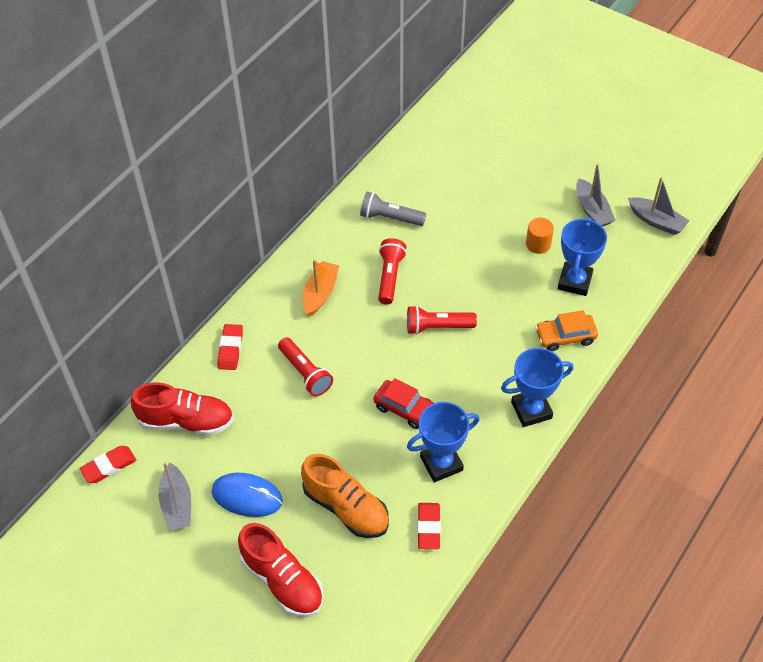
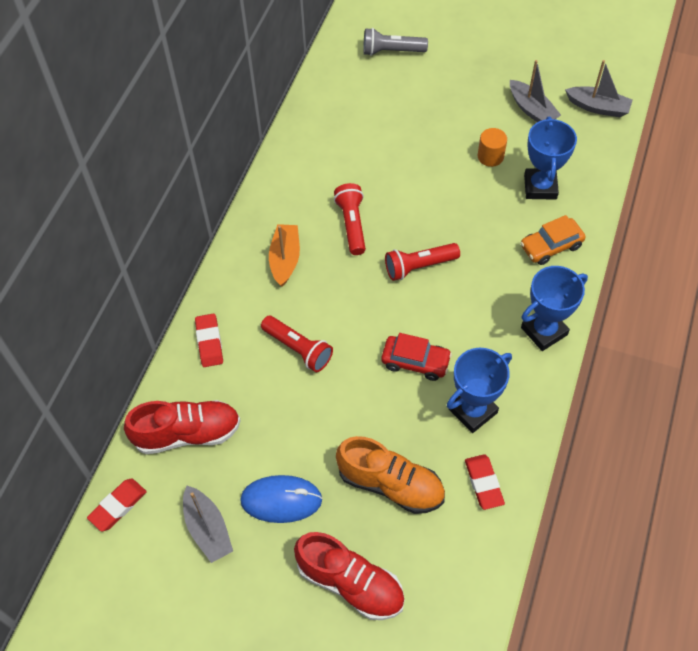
camera: 15 degrees left, 5 degrees up
grey flashlight [360,192,426,226] -> grey flashlight moved to [363,28,428,56]

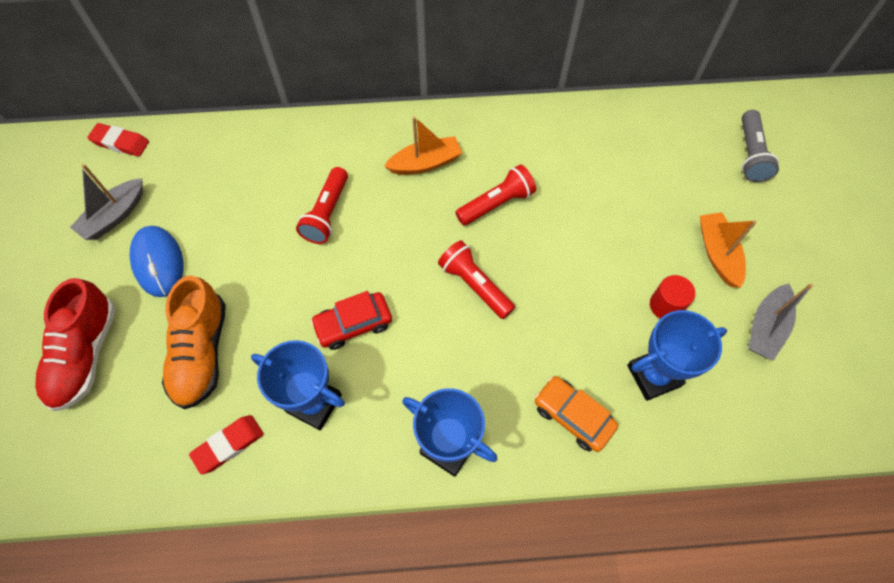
camera: 65 degrees right, 5 degrees up
red shoe [124,400,241,454] -> none
red eraser [195,314,223,367] -> none
grey flashlight [363,28,428,56] -> grey flashlight turned 150 degrees counterclockwise [742,110,779,182]
red car [381,333,452,381] -> red car turned 75 degrees clockwise [310,291,392,350]
orange cylinder [478,128,507,167] -> red cylinder [650,275,695,319]
grey boat [565,60,633,117] -> none
none -> orange boat [700,212,757,288]

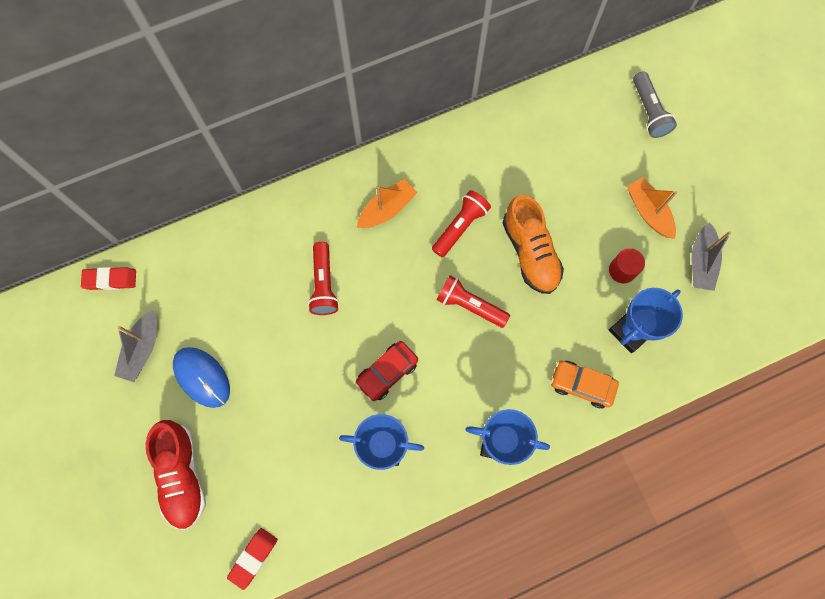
camera: 20 degrees left, 10 degrees up
orange shoe [162,276,226,409] -> orange shoe moved to [503,195,564,294]
red eraser [189,415,264,474] -> red eraser moved to [227,528,278,590]

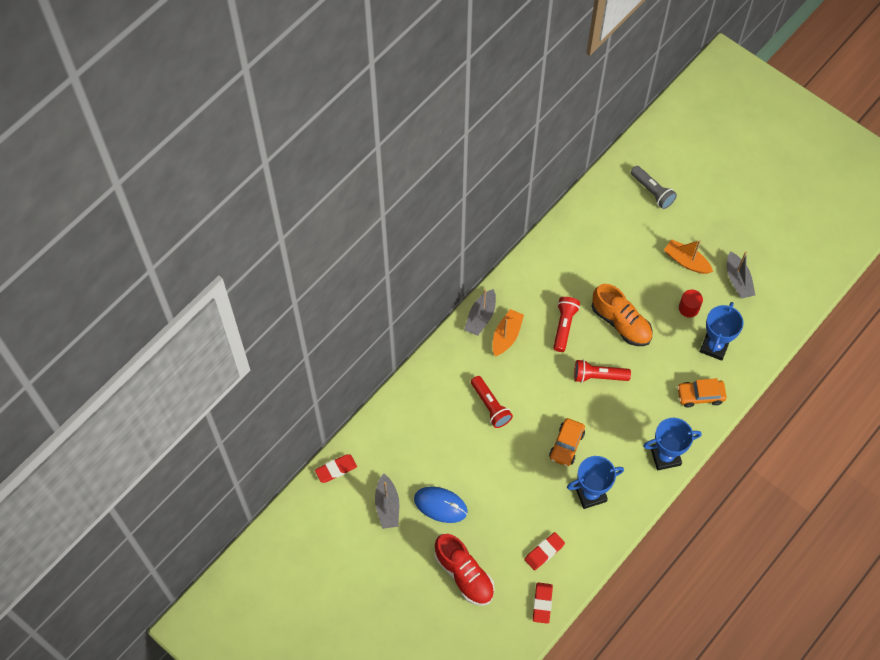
camera: 25 degrees left, 10 degrees down
red car [355,341,418,401] -> orange car [549,418,585,467]
none -> grey boat [464,289,496,336]
none -> red eraser [525,532,565,570]

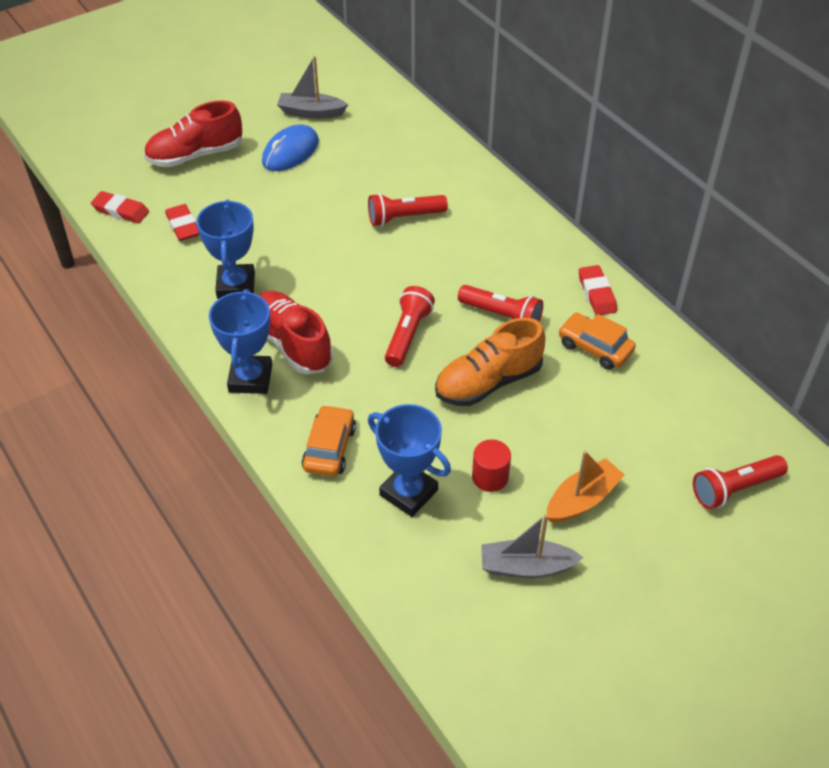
camera: 105 degrees right, 15 degrees down
red eraser [315,454,357,483] -> red eraser moved to [579,265,617,315]
grey boat [464,289,496,336] -> none
orange boat [493,309,524,356] -> none
orange car [549,418,585,467] -> orange car moved to [558,313,636,370]
grey flashlight [631,166,677,209] -> red flashlight [693,455,788,509]
none -> red shoe [259,291,333,374]

